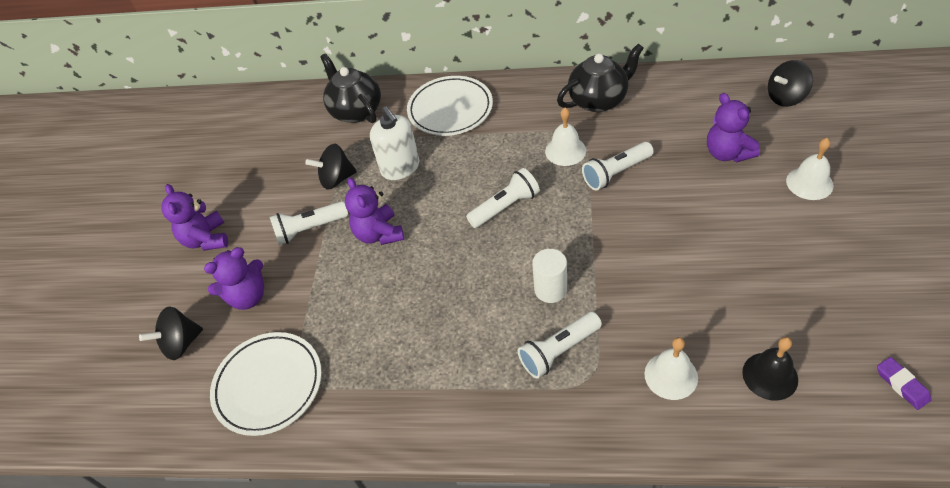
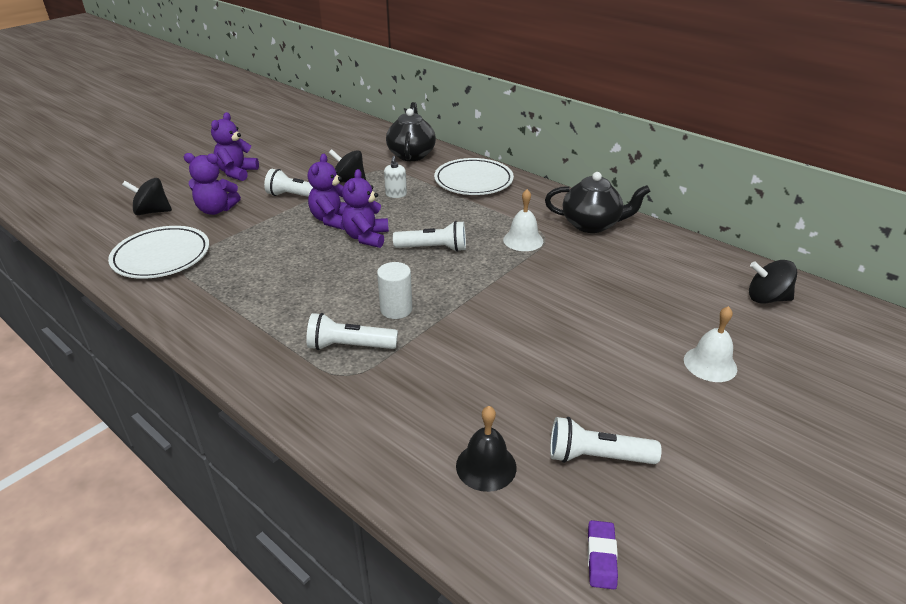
camera: 30 degrees right, 15 degrees down
white soap dispenser [370,107,419,180] -> white soap dispenser [384,156,407,198], size x0.57
white flashlight [582,142,654,190] -> white flashlight moved to [550,417,662,464]
white bell [644,337,698,400] -> none
purple teddy bear [707,93,760,162] -> purple teddy bear moved to [342,169,389,248]

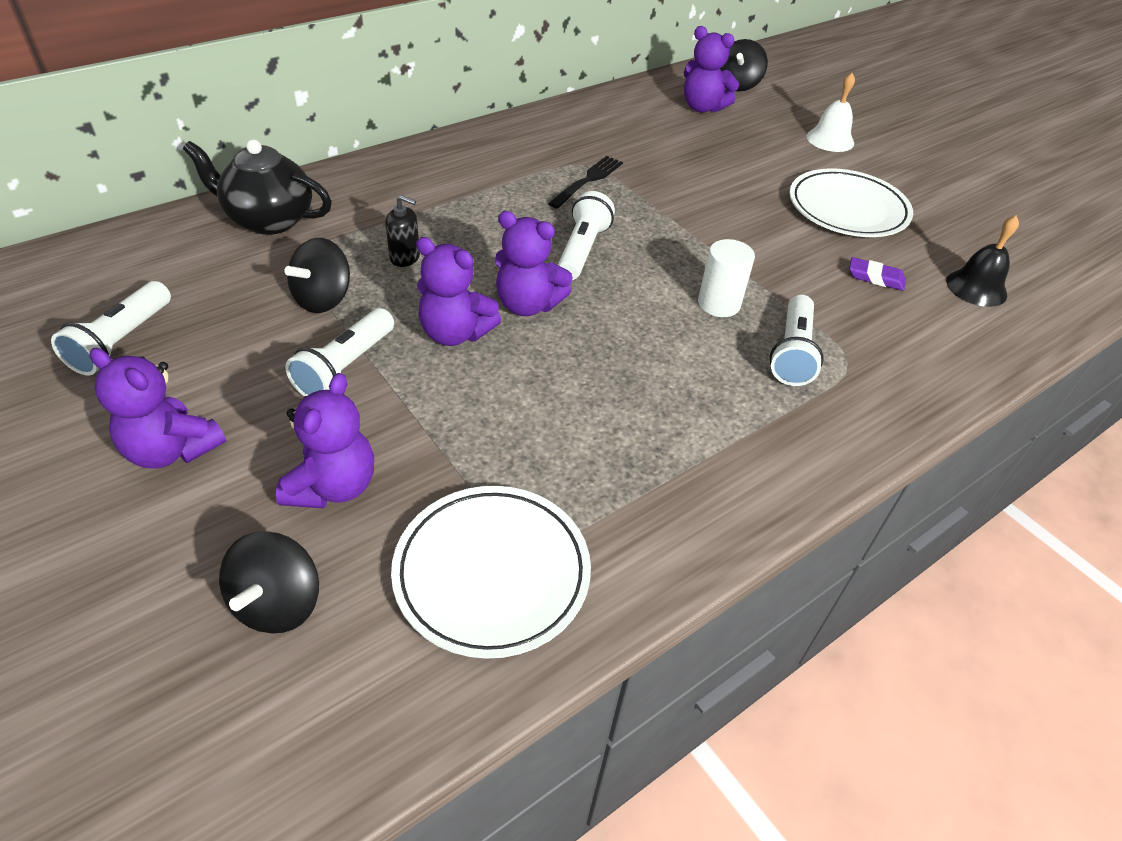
camera: 80 degrees left, 10 degrees up
white soap dispenser [384,156,407,198] -> black soap dispenser [385,195,420,267]
white plate [434,158,514,195] -> white plate moved to [789,168,913,237]
white bell [503,189,543,251] -> black fork [548,156,623,209]
black teapot [545,172,650,233] -> none
white flashlight [550,417,662,464] -> white flashlight moved to [51,281,171,376]
purple eraser [588,520,618,589] -> purple eraser moved to [849,257,906,291]
none -> purple teddy bear [684,26,739,112]

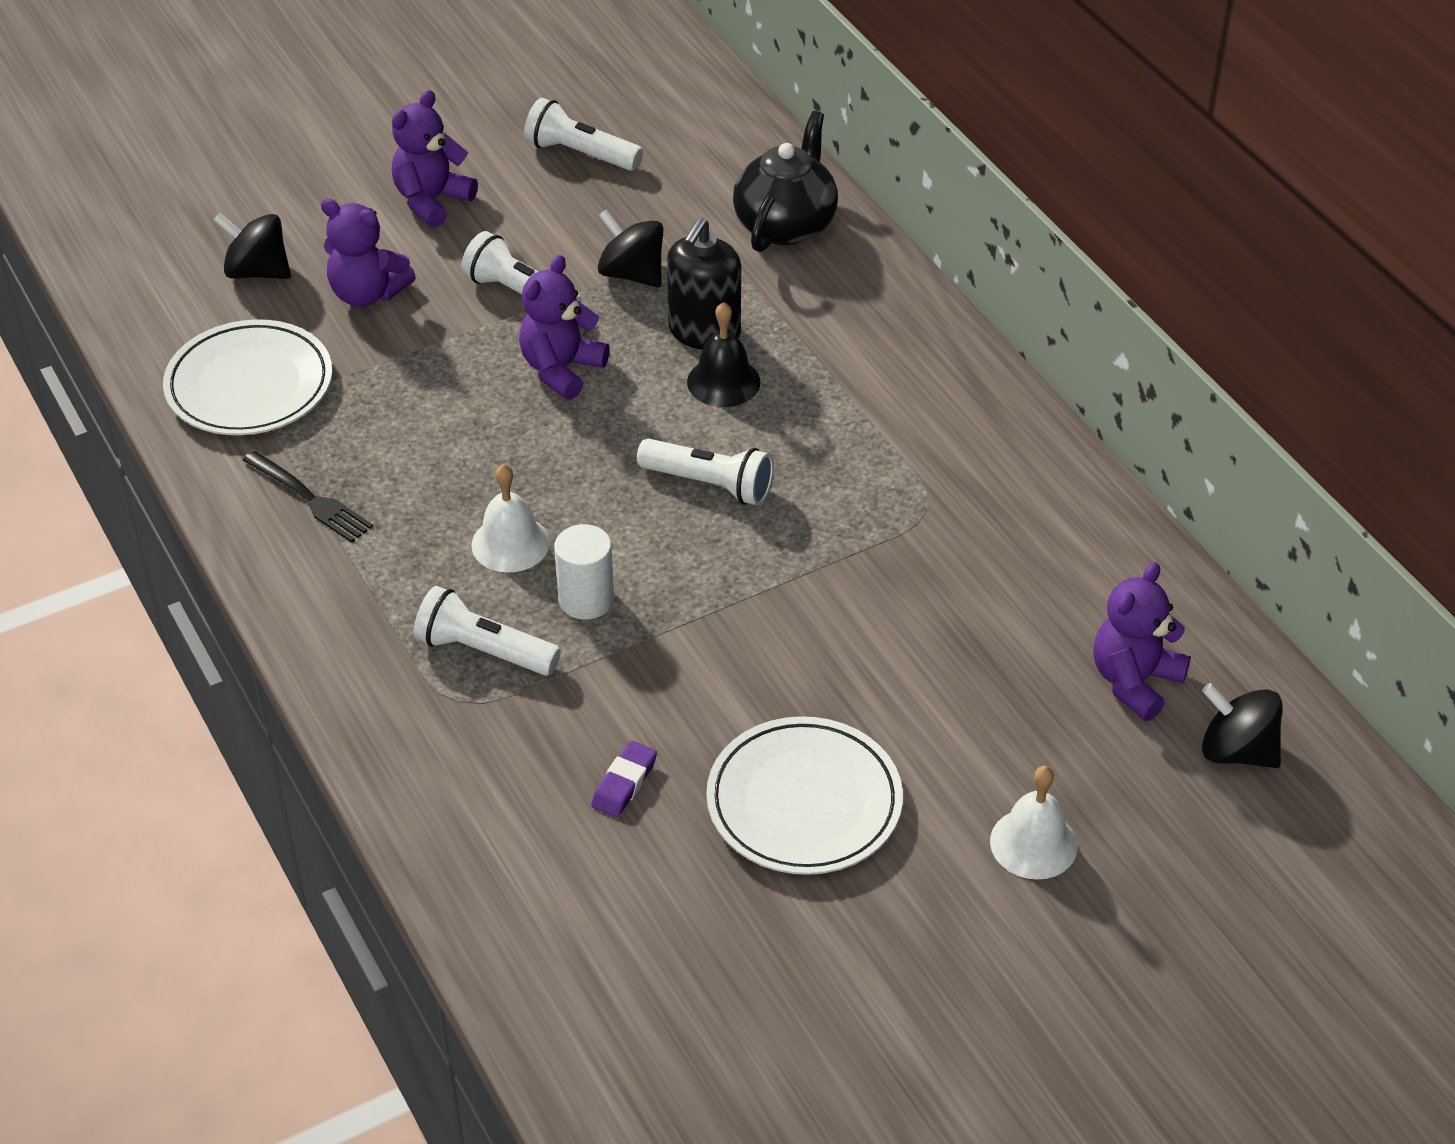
camera: 100 degrees right, 0 degrees up
black soap dispenser [385,195,420,267] -> black soap dispenser [667,218,741,350], size x1.75
purple teddy bear [495,211,573,316] -> none
black fork [548,156,623,209] -> black fork moved to [243,450,373,543]
black bell [946,215,1019,307] -> black bell moved to [687,302,760,407]
none -> white bell [472,464,550,573]

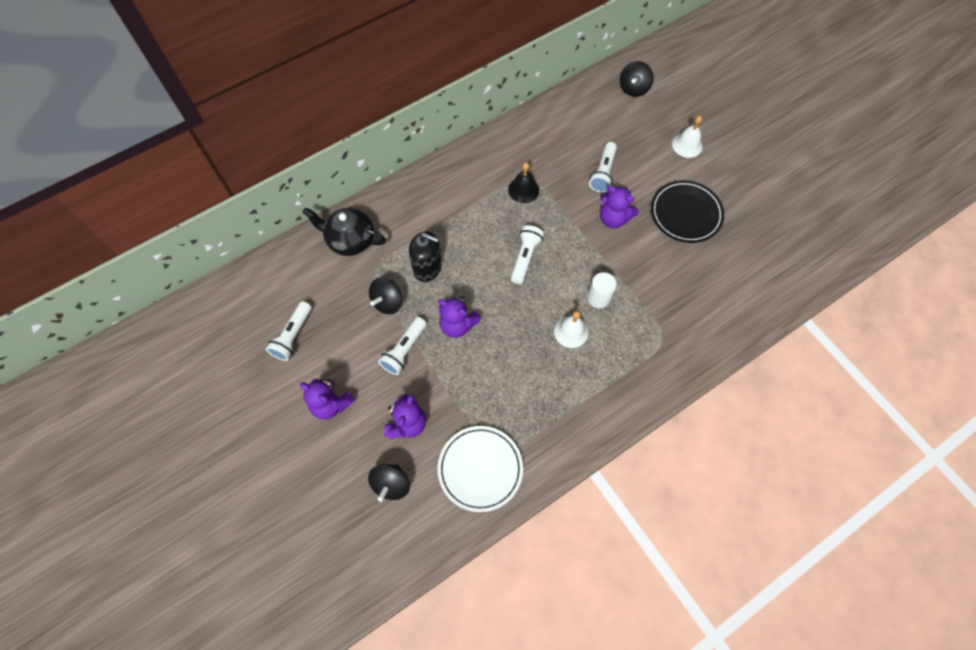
camera: 95 degrees left, 20 degrees up
black fork [243,450,373,543] -> none
white flashlight [414,586,561,676] -> white flashlight moved to [589,142,617,192]
purple eraser [591,741,657,817] -> none
black bell [687,302,760,407] -> black bell moved to [508,162,539,203]
white plate [706,716,903,875] -> black plate [651,180,724,243]
purple teddy bear [1093,562,1191,721] -> purple teddy bear moved to [600,186,639,229]

